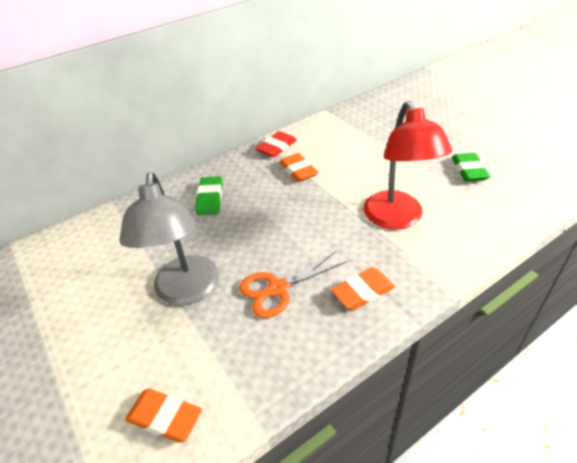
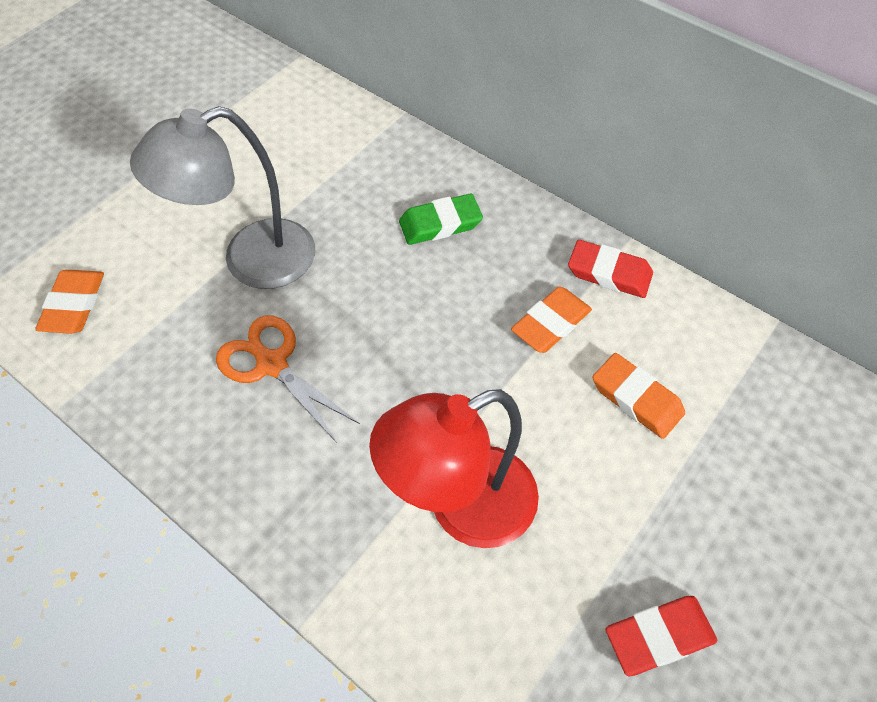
camera: 70 degrees right, 15 degrees up
orange eraser [331,267,395,310] -> orange eraser moved to [593,353,685,439]
green eraser [452,153,490,181] -> red eraser [606,596,717,676]

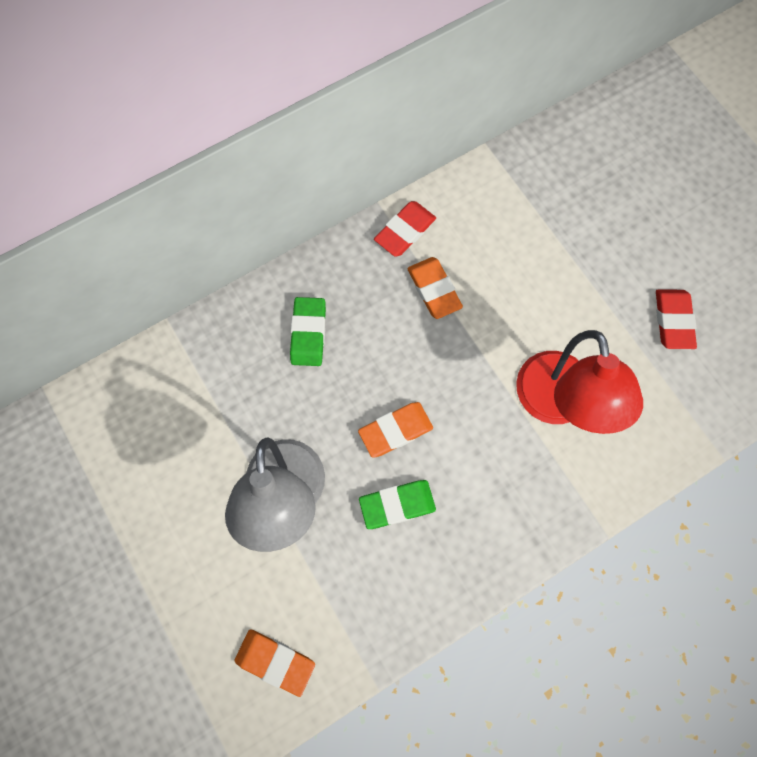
camera: 70 degrees left, 15 degrees up
orange scissors [216,315,360,443] -> green eraser [359,480,436,529]
orange eraser [593,353,685,439] -> orange eraser moved to [358,402,433,458]

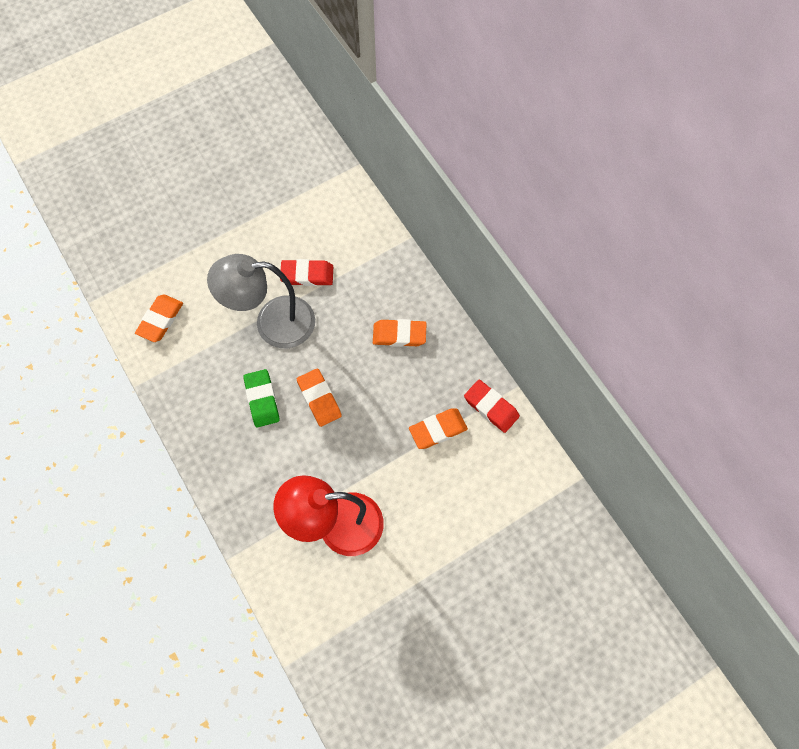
camera: 90 degrees right, 5 degrees down
green eraser [290,297,326,366] -> orange eraser [373,319,427,347]
red eraser [656,289,697,349] -> red eraser moved to [280,259,333,286]

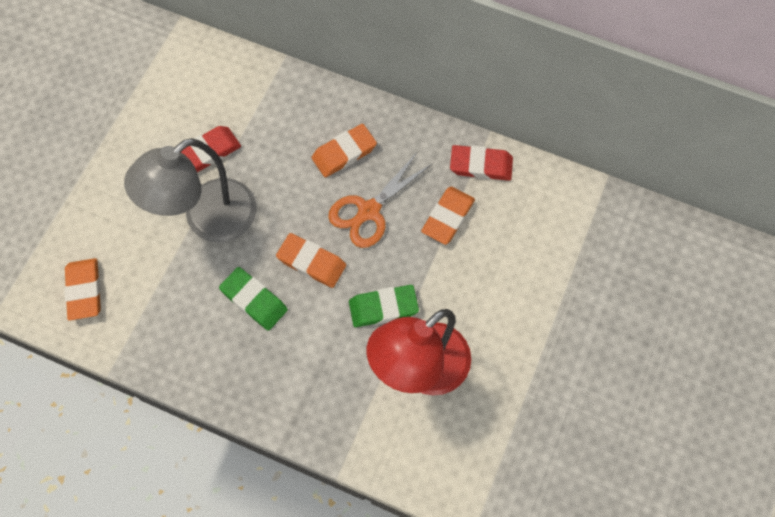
camera: 35 degrees left, 0 degrees up
none -> orange scissors [328,153,432,248]
none -> green eraser [349,285,419,327]

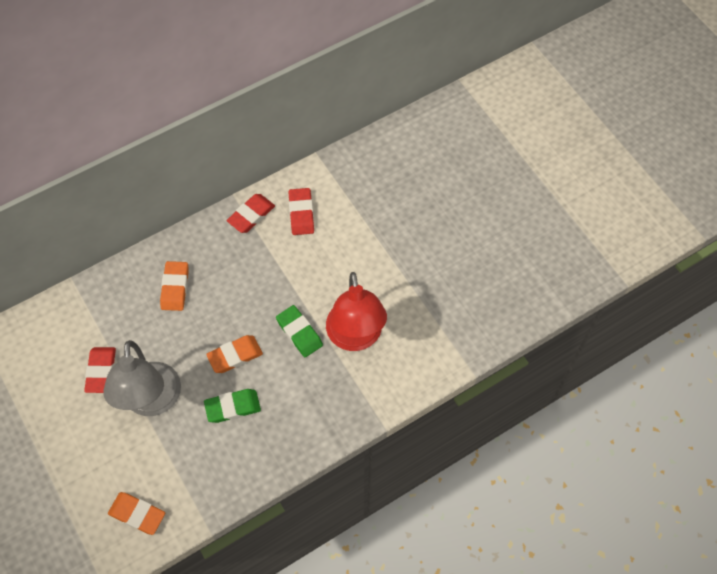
camera: 55 degrees left, 5 degrees down
orange scissors [328,153,432,248] -> none
green eraser [349,285,419,327] -> green eraser turned 60 degrees counterclockwise [276,305,323,357]
orange eraser [421,187,475,245] -> none
none -> red eraser [289,188,314,235]

